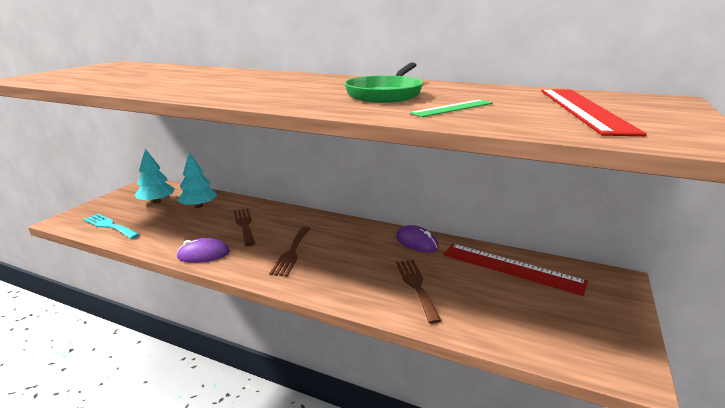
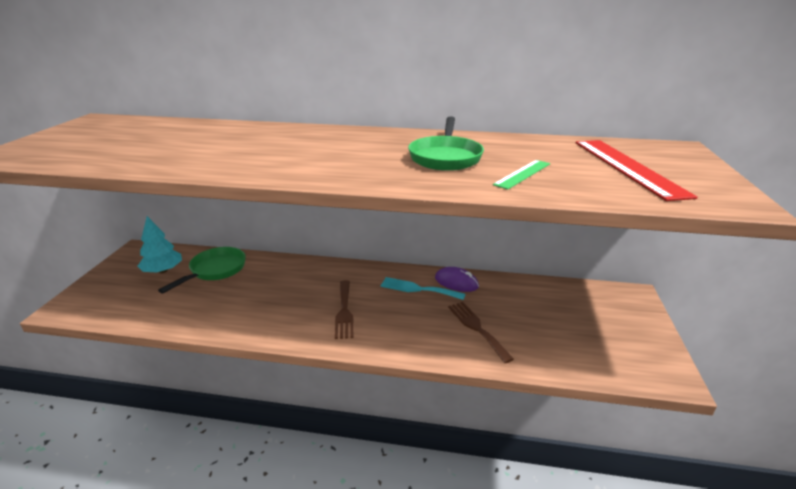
camera: 15 degrees left, 5 degrees up
turquoise fork [83,214,139,239] -> turquoise fork moved to [380,277,465,300]
turquoise tree [177,152,217,208] -> green pan [158,247,246,293]
purple mouse [177,238,230,263] -> none
brown fork [233,208,255,246] -> none
red ruler [444,244,588,296] -> none

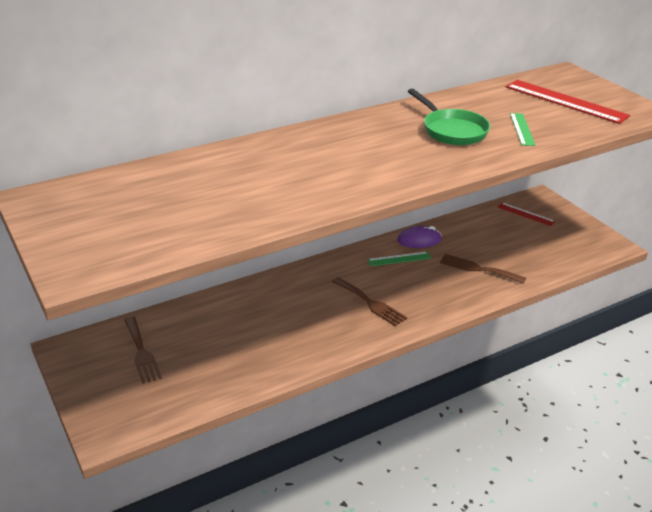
camera: 40 degrees left, 5 degrees up
turquoise tree [138,216,182,273] -> brown fork [124,316,162,384]
green pan [158,247,246,293] -> none
turquoise fork [380,277,465,300] -> green ruler [367,252,431,266]
none -> red ruler [498,202,555,226]

